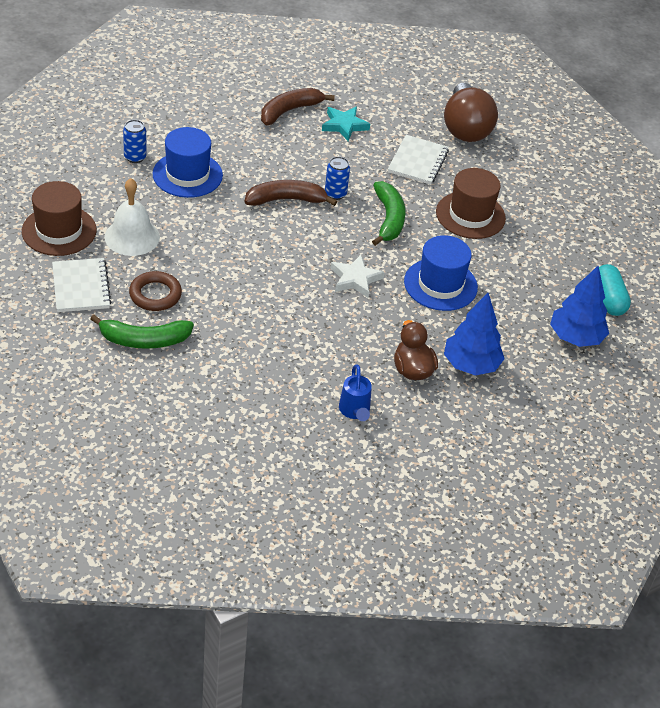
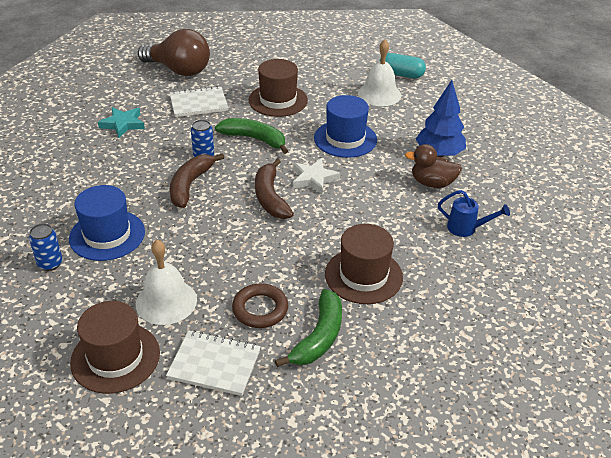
camera: 60 degrees left, 5 degrees down
brown banana [261,88,335,125] -> brown banana moved to [255,159,294,219]
white notebook [388,135,449,185] -> white notebook turned 60 degrees counterclockwise [169,86,228,117]
blue tree [550,266,609,347] -> none
none -> brown hat [325,224,403,304]
none -> white bell [358,40,401,106]

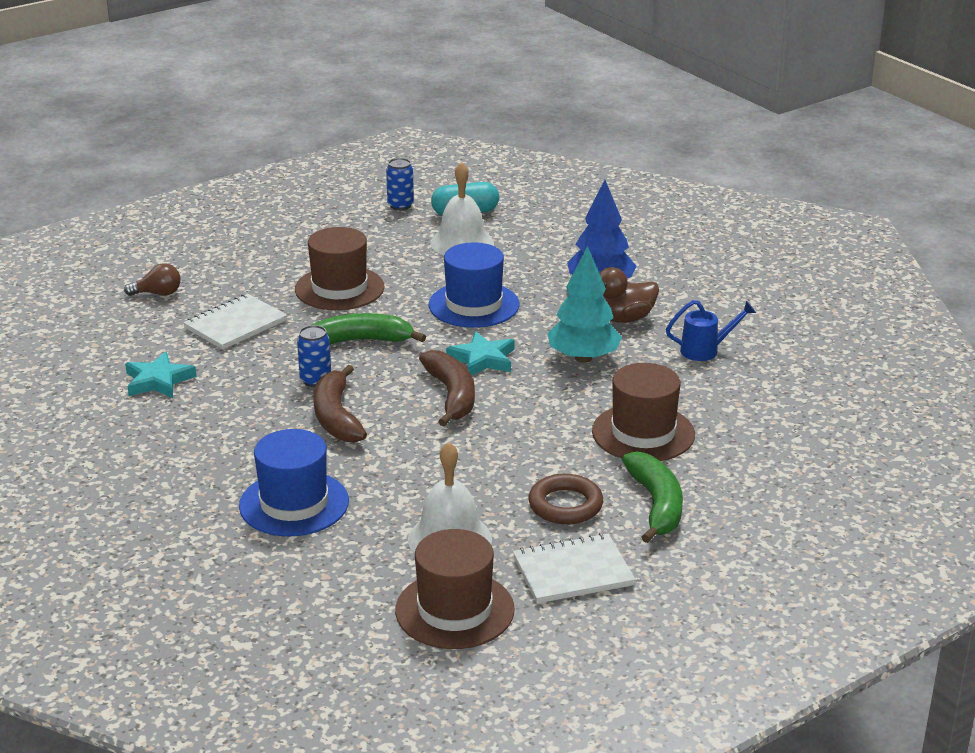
camera: 30 degrees left, 10 degrees down
blue can [29,223,63,271] -> blue can moved to [386,158,414,210]
brown light bulb [138,29,210,76] -> brown light bulb [124,263,181,296], size x0.44
brown banana [255,159,294,219] -> brown banana turned 150 degrees counterclockwise [419,350,475,427]
white star [293,158,340,194] -> turquoise star [446,331,515,375]
none -> turquoise tree [547,246,622,363]

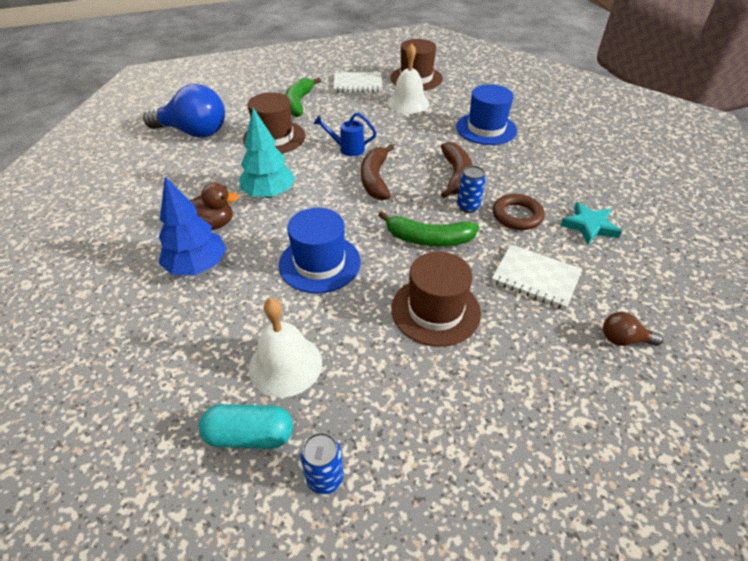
camera: 165 degrees left, 15 degrees up
white notebook [183,294,287,350] -> white notebook turned 60 degrees clockwise [492,244,582,310]
turquoise star [446,331,515,375] -> none
brown ring [528,474,603,524] -> brown ring moved to [493,194,545,230]
blue watering can [666,300,756,361] -> blue watering can moved to [313,113,376,156]
none -> blue light bulb [143,84,225,138]

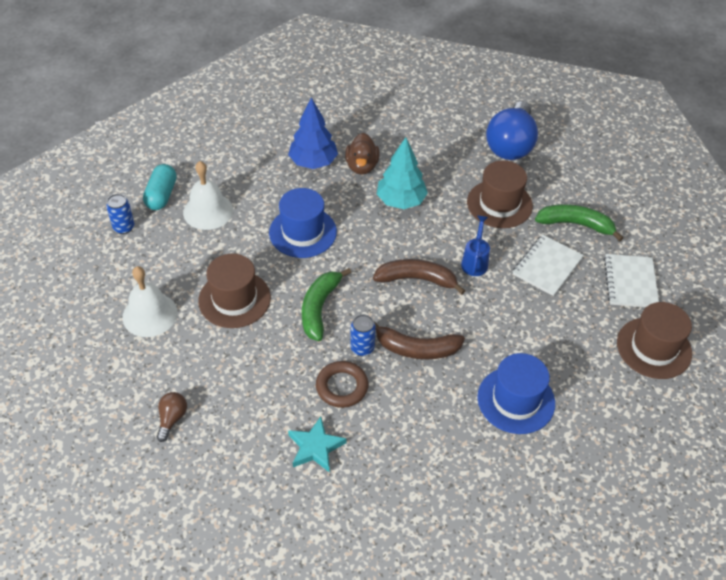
camera: 95 degrees right, 5 degrees up
white bell [387,43,430,114] -> white bell moved to [122,266,178,337]
white notebook [492,244,582,310] -> white notebook moved to [513,235,584,296]

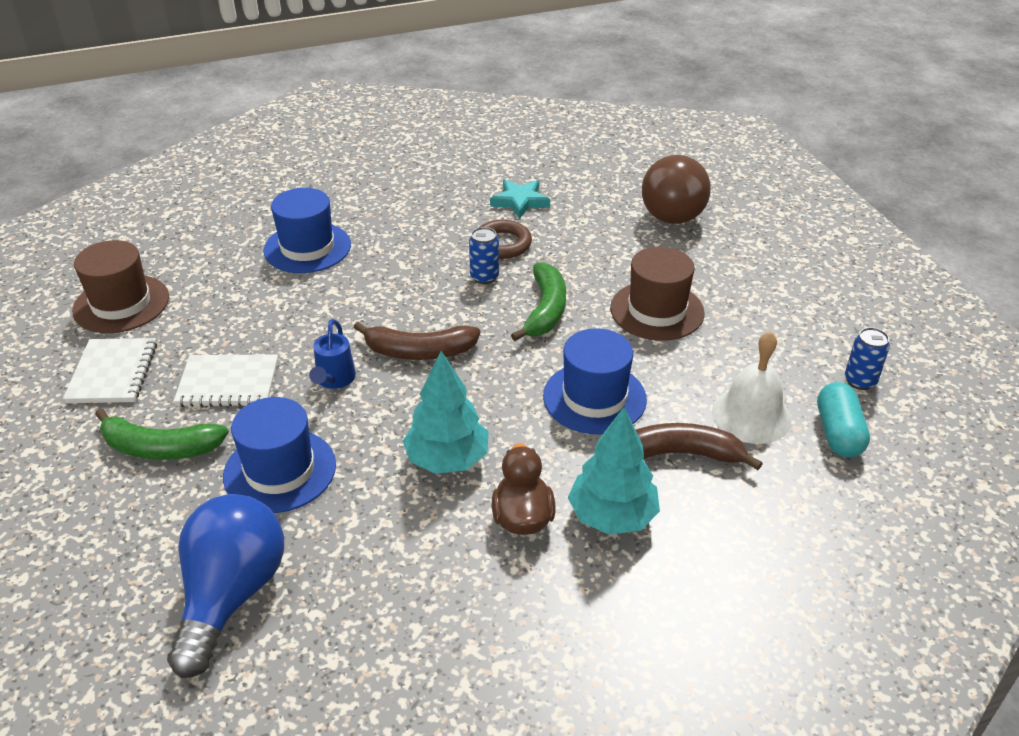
camera: 175 degrees right, 10 degrees down
white bell [122,266,178,337] -> none
brown light bulb [157,392,187,442] -> brown light bulb [642,155,711,224], size x2.26
blue tree [288,98,338,169] -> turquoise tree [568,407,660,535]
brown banana [373,320,465,359] -> brown banana moved to [636,423,763,470]
brown hat [467,160,533,228] -> blue hat [223,397,336,513]
white notebook [513,235,584,296] -> white notebook turned 60 degrees clockwise [173,354,278,407]

